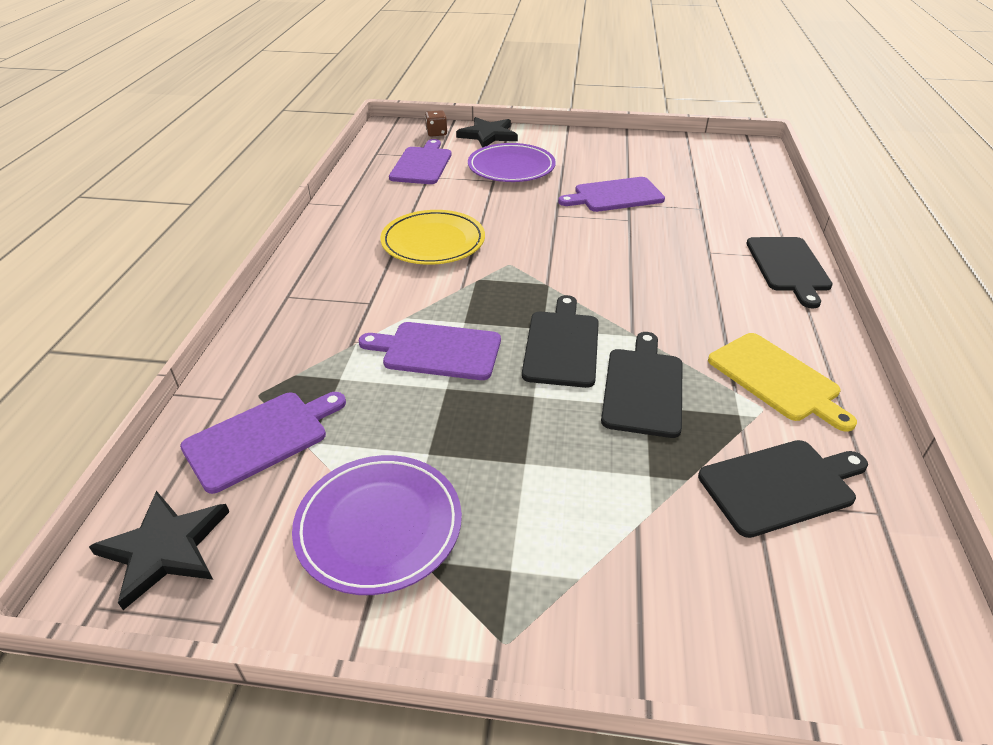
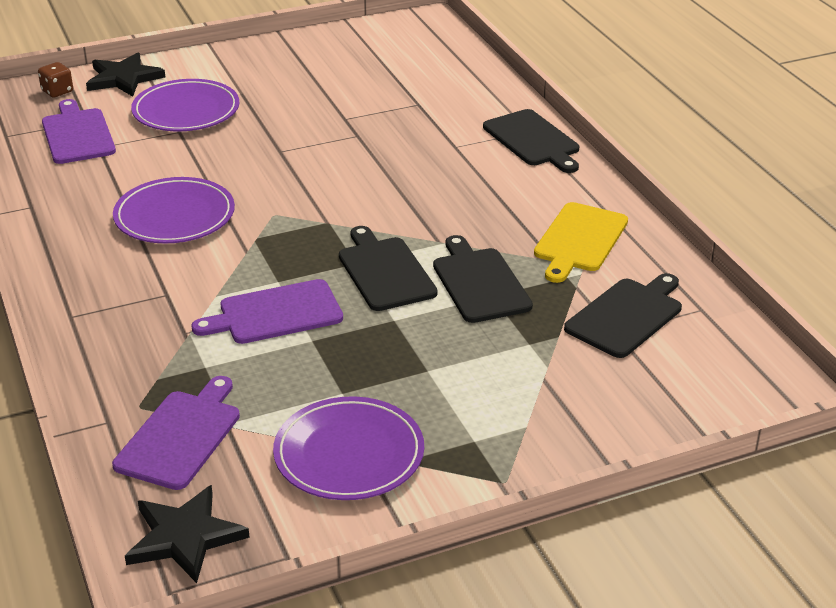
camera: 30 degrees left, 5 degrees down
yellow plate [380,210,485,265] -> purple plate [113,177,235,244]
purple cutting board [558,177,665,212] -> none
yellow cutting board [708,333,857,432] -> yellow cutting board turned 90 degrees clockwise [534,202,628,283]

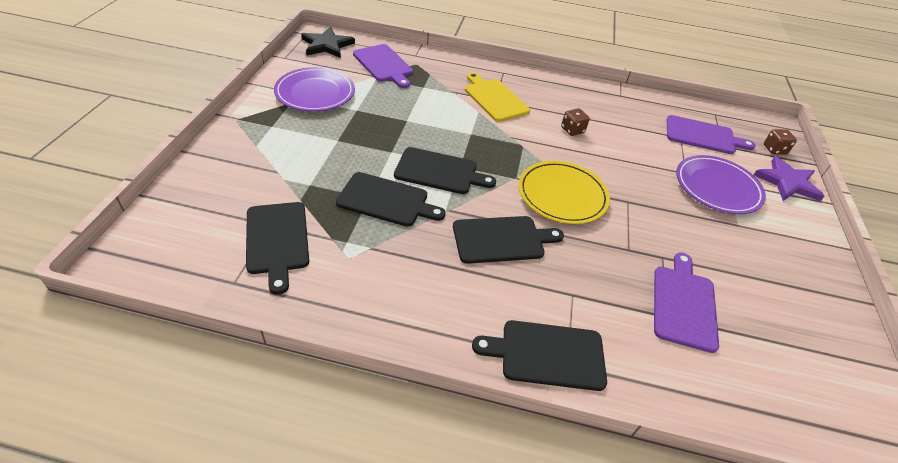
camera: 120 degrees right, 10 degrees up
black star [86,52,165,97] -> purple star [754,156,825,201]
purple plate [113,177,235,244] -> brown dice [561,108,590,136]
purple cutting board [192,279,343,344] -> purple cutting board moved to [654,252,719,353]
yellow cutting board [534,202,628,283] -> yellow cutting board moved to [465,72,530,122]
none -> black cutting board [453,216,564,264]
none -> yellow plate [518,161,610,224]

